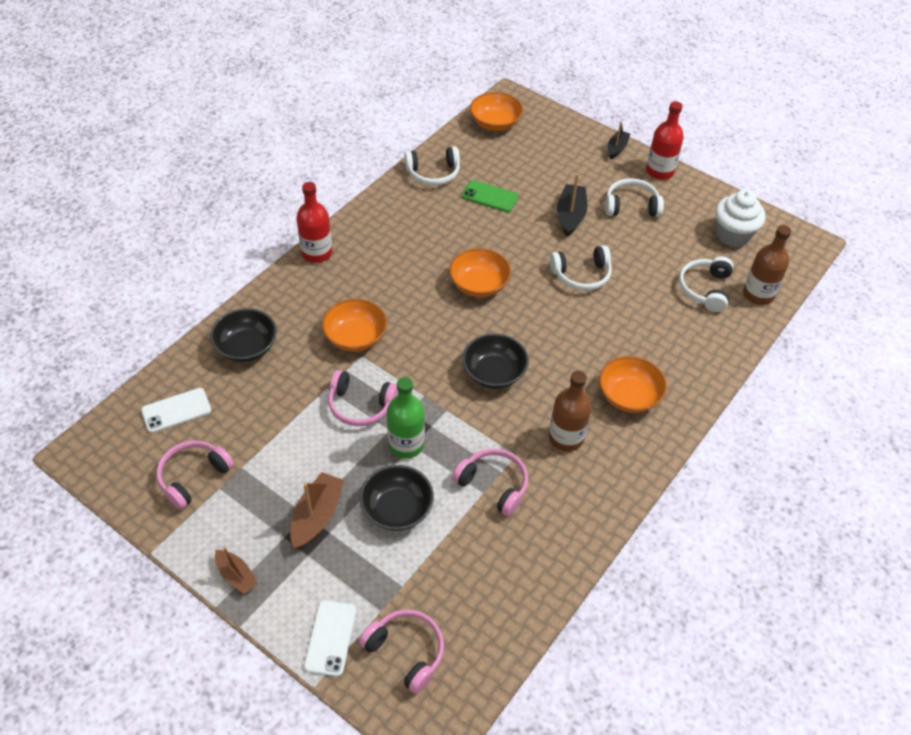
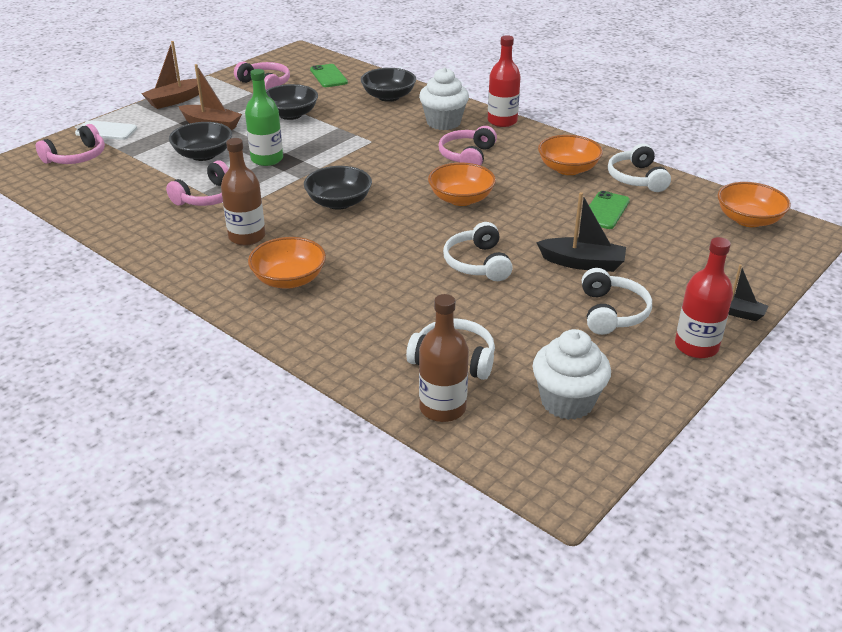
camera: 95 degrees right, 15 degrees down
white phone [141,388,211,433] -> green phone [310,64,348,87]
brown boat [215,546,258,594] -> brown boat [141,41,199,109], size x1.56
orange bowl [322,299,387,352] -> orange bowl moved to [538,135,603,175]
pink headphones [328,370,398,426] -> pink headphones moved to [438,126,497,165]
none -> black bowl [266,84,318,120]
none -> white cupcake [419,67,469,130]

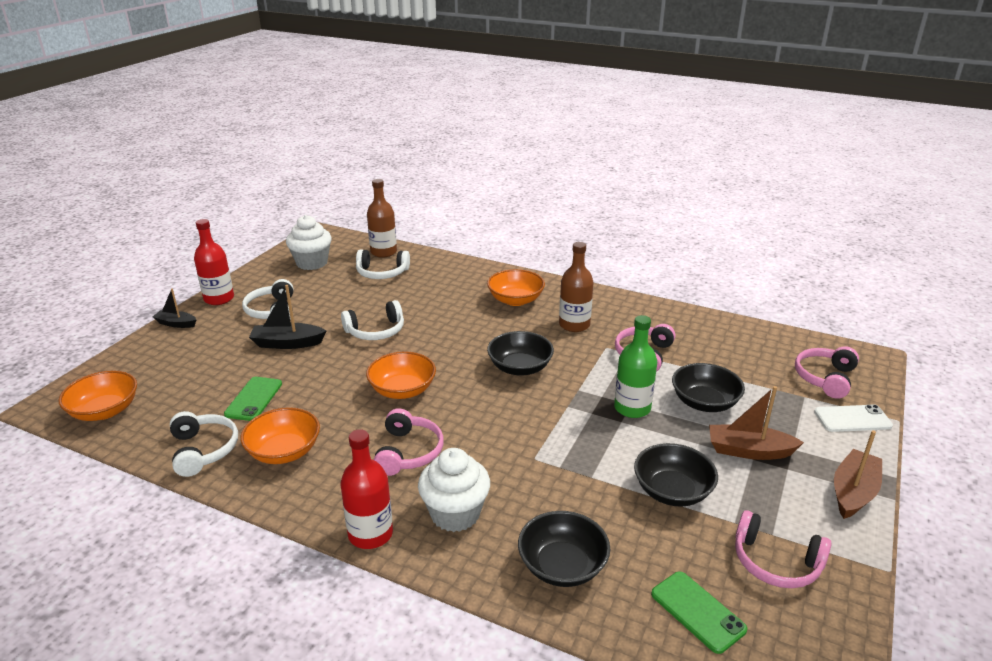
camera: 165 degrees right, 5 degrees down
white headphones [443,222,513,281] -> white headphones turned 90 degrees clockwise [341,300,404,340]

